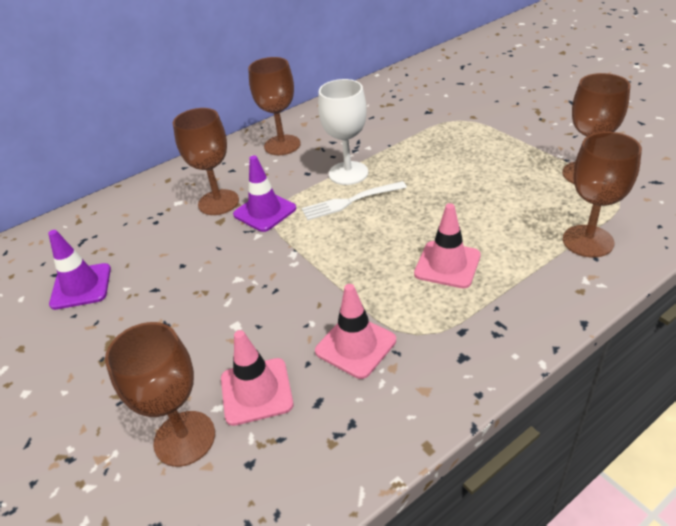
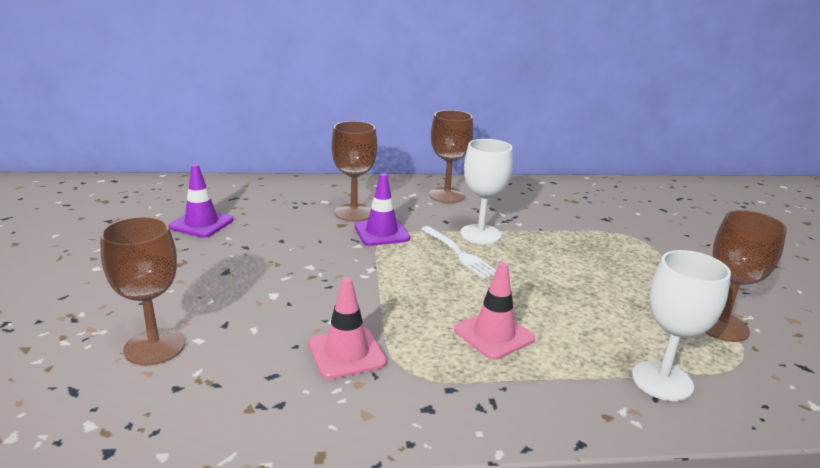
camera: 25 degrees right, 15 degrees down
pink traffic cone [221,330,293,426] -> none
white fork [302,181,407,220] -> white fork turned 135 degrees counterclockwise [421,226,496,279]
brown goblet [563,132,642,258] -> white goblet [632,250,731,401]

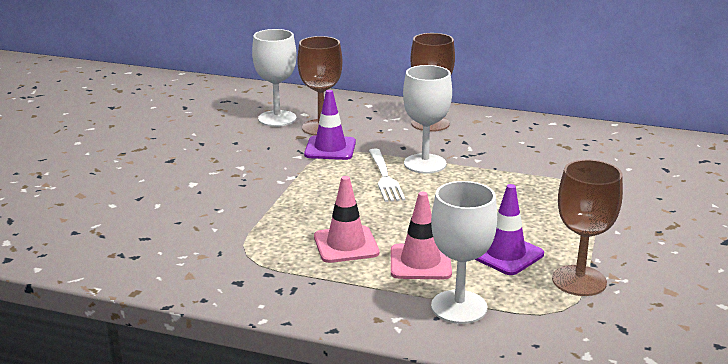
camera: 25 degrees right, 0 degrees up
brown goblet [100,216,185,365] -> none
purple traffic cone [169,164,233,238] -> purple traffic cone moved to [474,184,544,275]
pink traffic cone [308,277,387,379] -> pink traffic cone moved to [391,192,452,279]
none -> white goblet [252,29,297,127]

